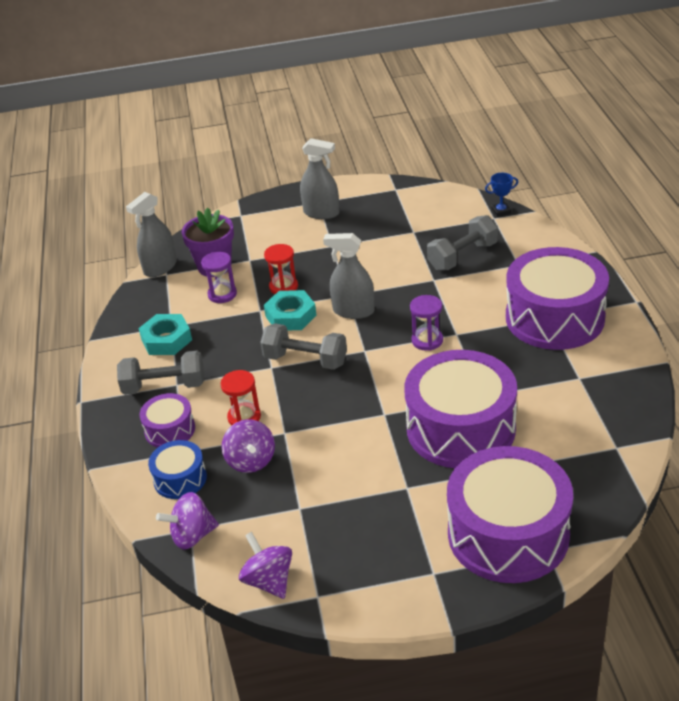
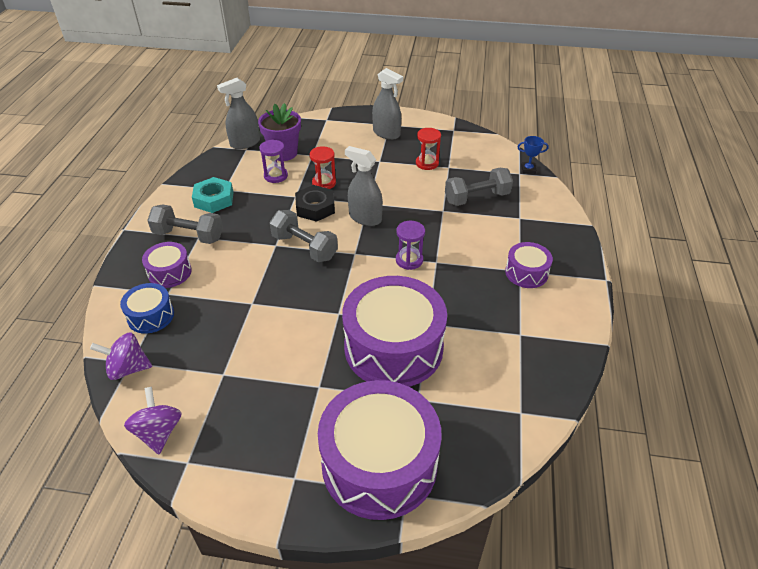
camera: 15 degrees right, 5 degrees up
red hourglass [220,370,261,425] -> red hourglass moved to [416,128,441,170]
purple spinning top [222,419,275,473] -> none
turquoise nut [264,290,317,330] -> black nut [295,185,335,222]
purple drum [506,247,609,350] -> purple drum [505,242,553,288], size x0.48

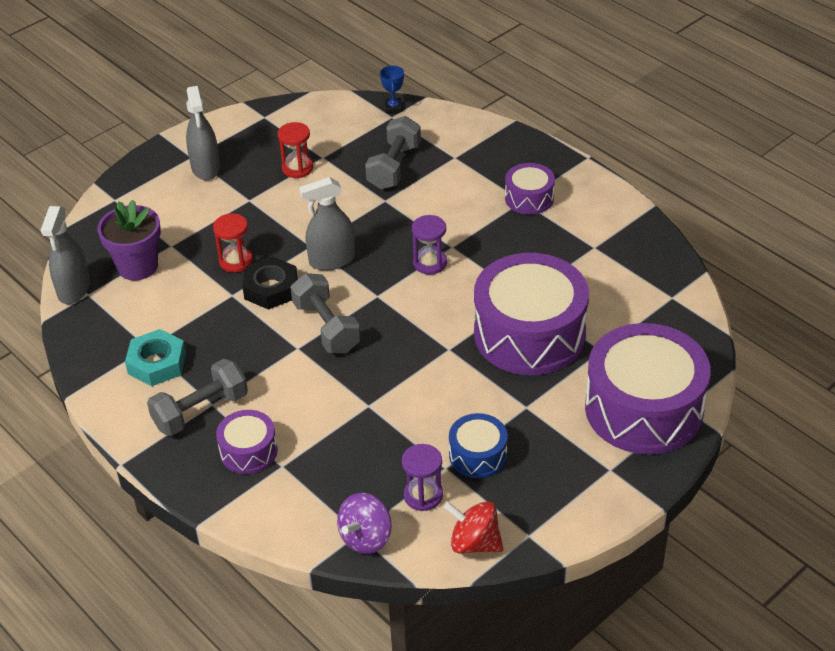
camera: 50 degrees left, 0 degrees up
blue drum [120,283,174,334] -> blue drum moved to [449,413,508,478]
purple spinning top [124,387,182,454] -> red spinning top [444,501,503,554]
purple hourglass [259,139,288,183] -> purple hourglass moved to [402,444,443,511]
grey dumbbell [270,210,338,262] -> grey dumbbell turned 75 degrees clockwise [290,273,361,353]
grey spray bottle [372,68,403,140] -> grey spray bottle turned 90 degrees clockwise [186,86,220,180]
blue trophy [518,136,549,174] -> blue trophy turned 45 degrees counterclockwise [380,65,404,113]

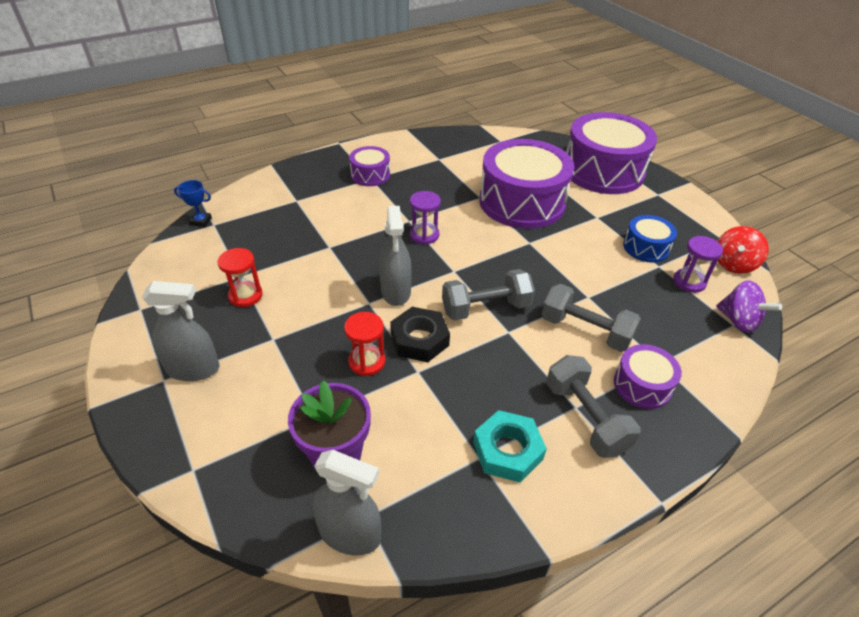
camera: 80 degrees left, 0 degrees up
grey dumbbell [365,116,421,190] -> grey dumbbell moved to [541,284,641,352]

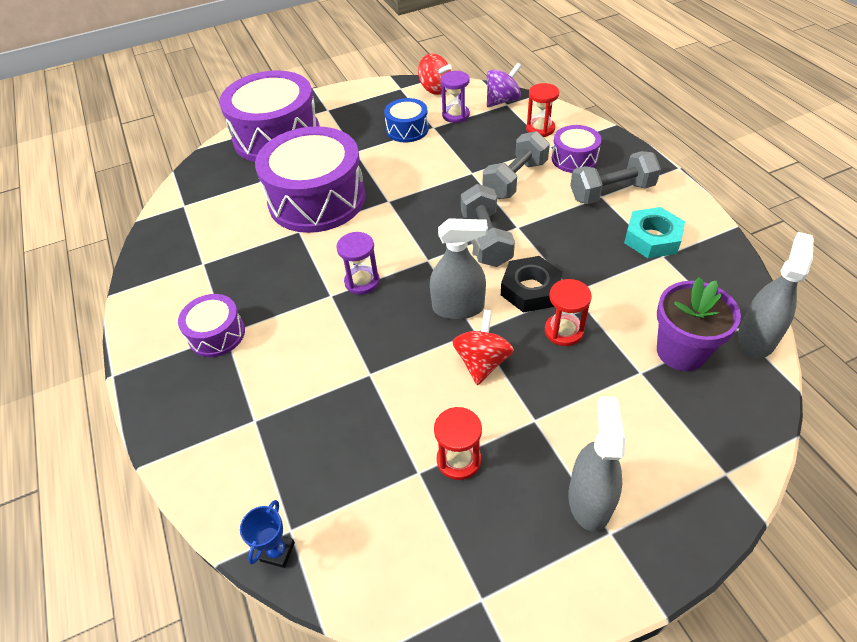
camera: 80 degrees left, 5 degrees up
none -> red spinning top [452,310,514,385]
none -> red hourglass [526,83,559,137]

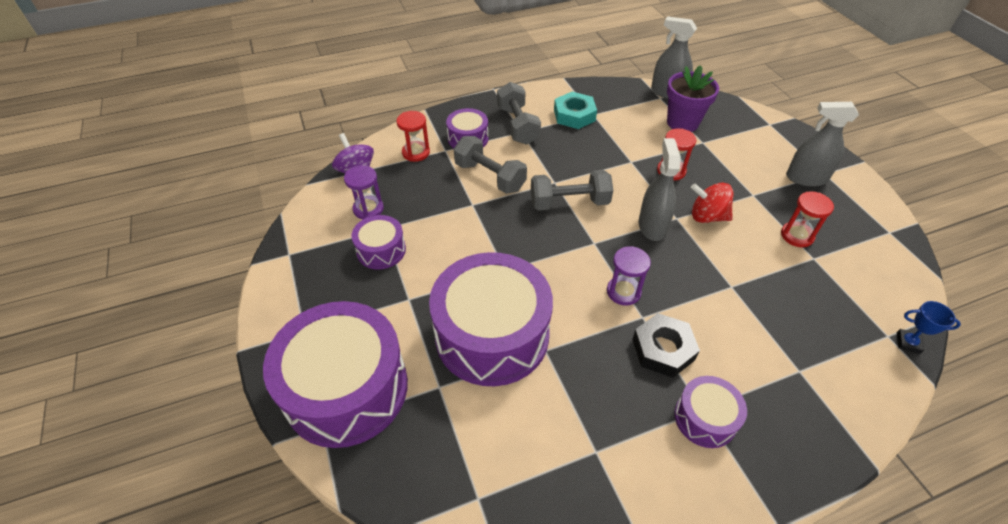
camera: 90 degrees left, 0 degrees up
blue drum [384,98,429,142] -> purple drum [351,215,406,270]
red spinning top [418,53,452,95] -> none
black nut [501,256,563,313] -> black nut moved to [632,313,700,378]

